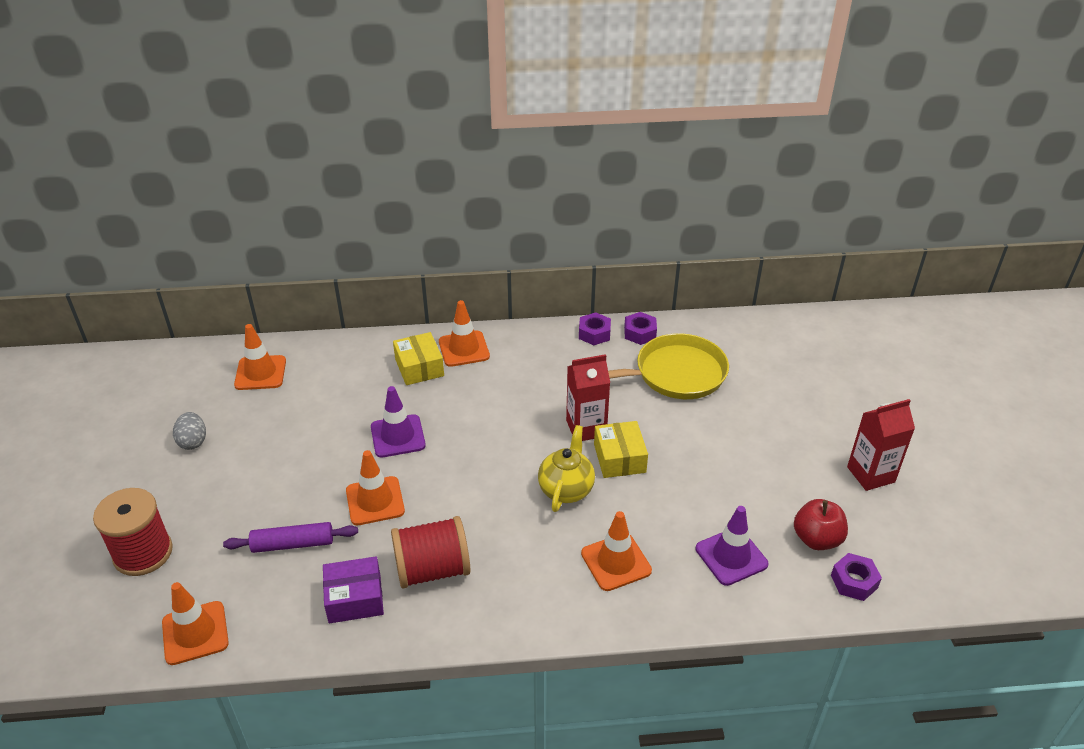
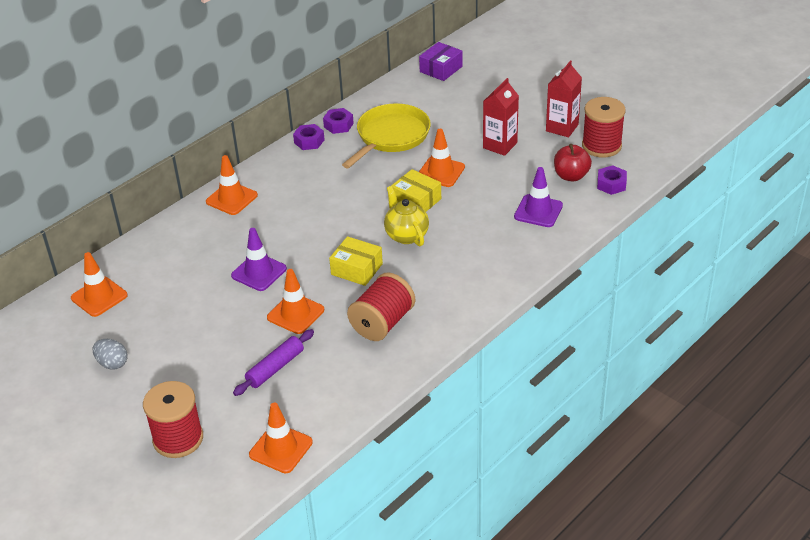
camera: 40 degrees left, 0 degrees up
purple box [323,556,384,623] -> purple box moved to [419,42,463,81]
yellow box [393,332,444,385] -> yellow box moved to [329,236,383,286]
red carton [566,354,610,441] -> red carton moved to [483,78,519,156]
orange traffic cone [581,511,652,591] -> orange traffic cone moved to [419,129,465,187]
none -> red spool [582,97,626,157]

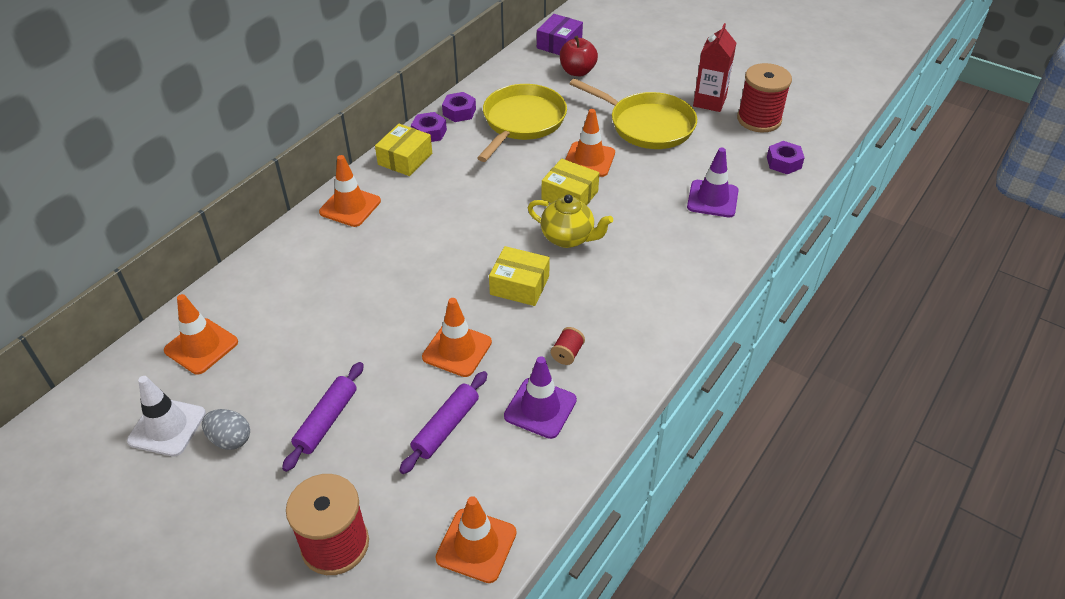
camera: 10 degrees left, 5 degrees up
purple traffic cone [231,228,287,291] -> purple traffic cone moved to [504,356,577,439]
red spool [347,272,415,341] -> red spool [551,327,585,365], size x0.44
yellow teapot [384,186,429,246] -> yellow teapot turned 150 degrees clockwise [528,194,613,248]
red carton [483,78,519,156] -> yellow pan [570,78,697,149]
red apple [554,144,592,182] -> red apple moved to [560,36,598,76]
none -> white traffic cone [127,376,206,457]
none -> purple rolling pin [282,362,364,472]
none -> yellow box [375,124,432,176]

